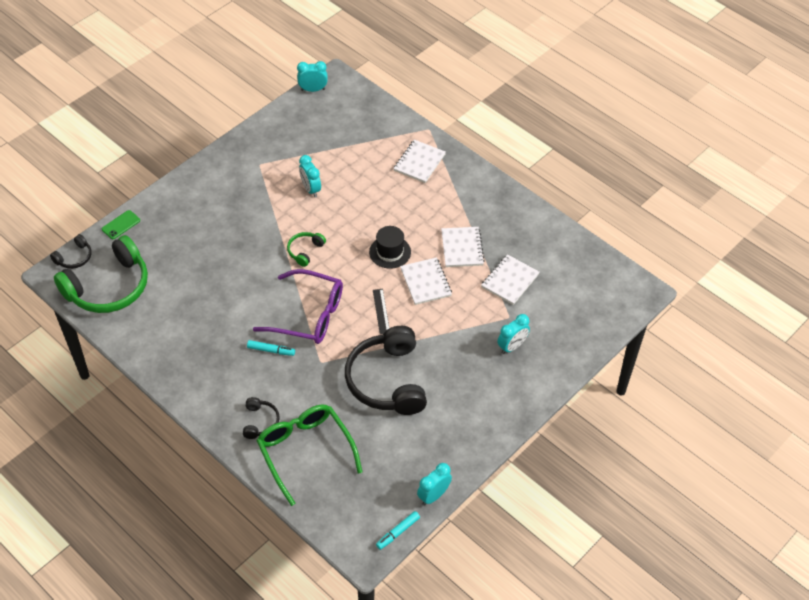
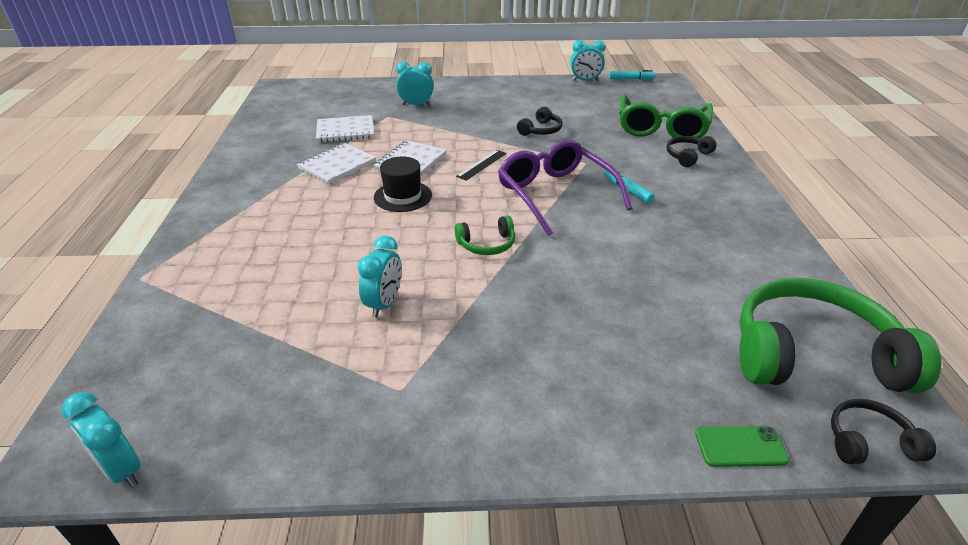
camera: 135 degrees left, 15 degrees down
black headphones [345,326,427,415] -> black headphones [517,107,563,136], size x0.45
white notebook [393,140,446,183] -> none

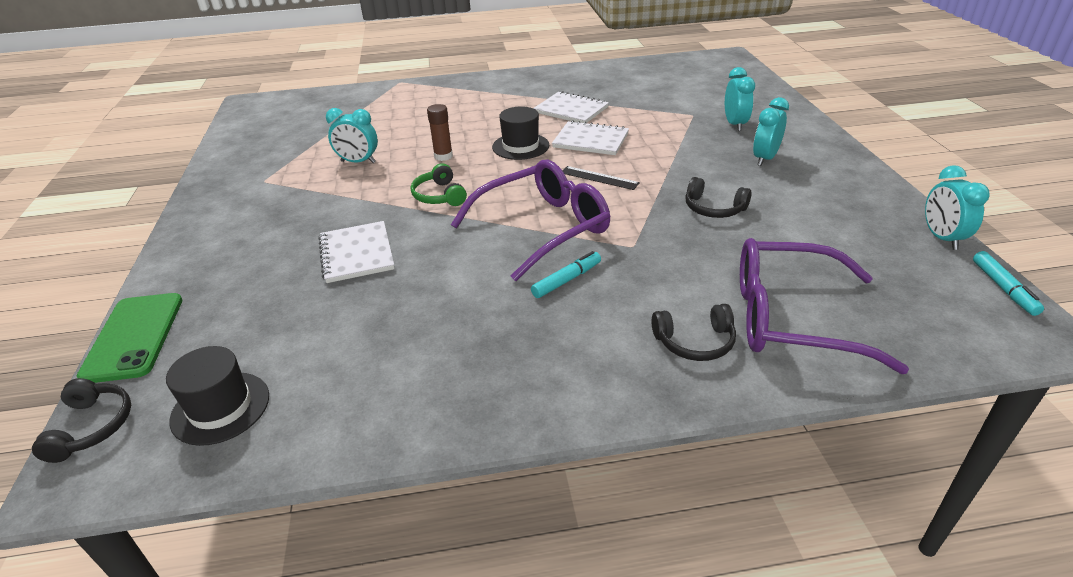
camera: 85 degrees right, 0 degrees up
turquoise clock [61,392,141,488] -> turquoise clock moved to [753,97,789,166]
white notebook [316,115,374,142] -> white notebook moved to [318,221,395,283]
green glasses [619,95,713,138] -> purple glasses [740,238,909,374]
black headphones [666,136,717,167] -> black headphones turned 135 degrees clockwise [652,304,736,361]
green phone [695,426,789,467] -> green phone [77,293,182,383], size x1.66
green headphones [739,278,941,393] -> black hat [166,346,269,446]
none -> brown glue stick [427,104,453,161]

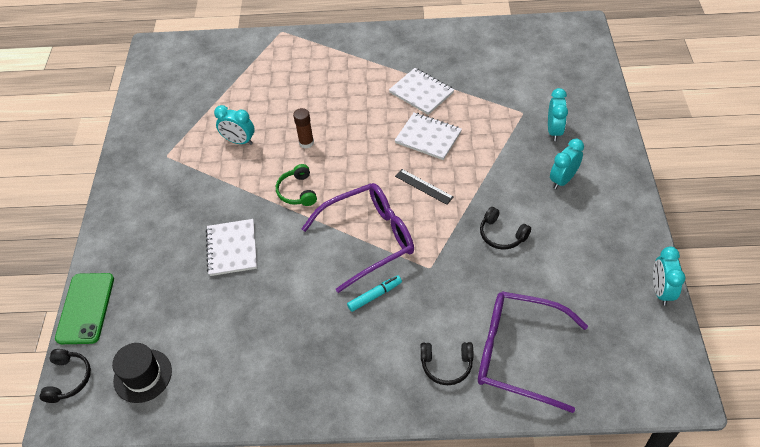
camera: 10 degrees right, 15 degrees up
black hat [492,106,549,160] -> none
turquoise marker [973,251,1044,316] -> none

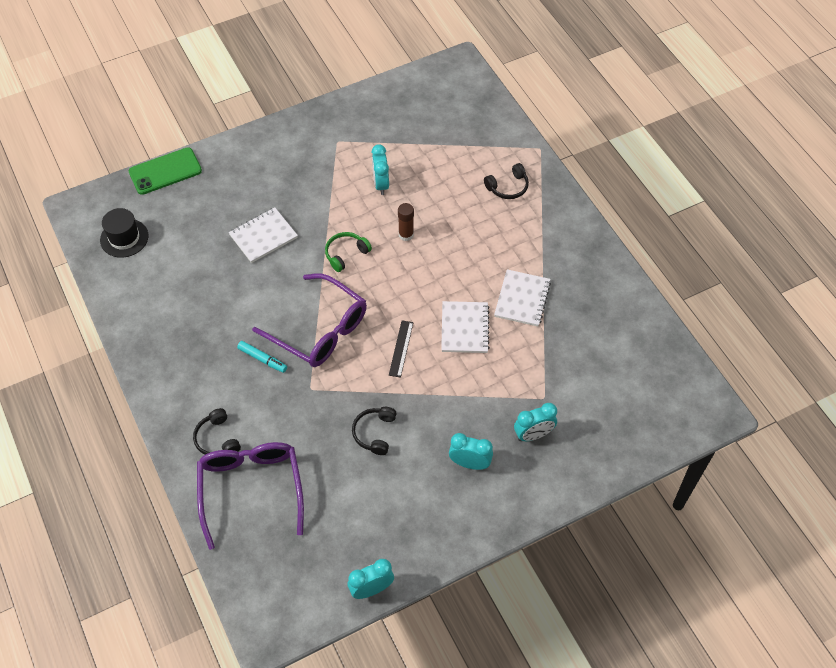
camera: 60 degrees right, 5 degrees up
black headphones [40,349,91,403] -> black headphones moved to [484,163,529,199]

